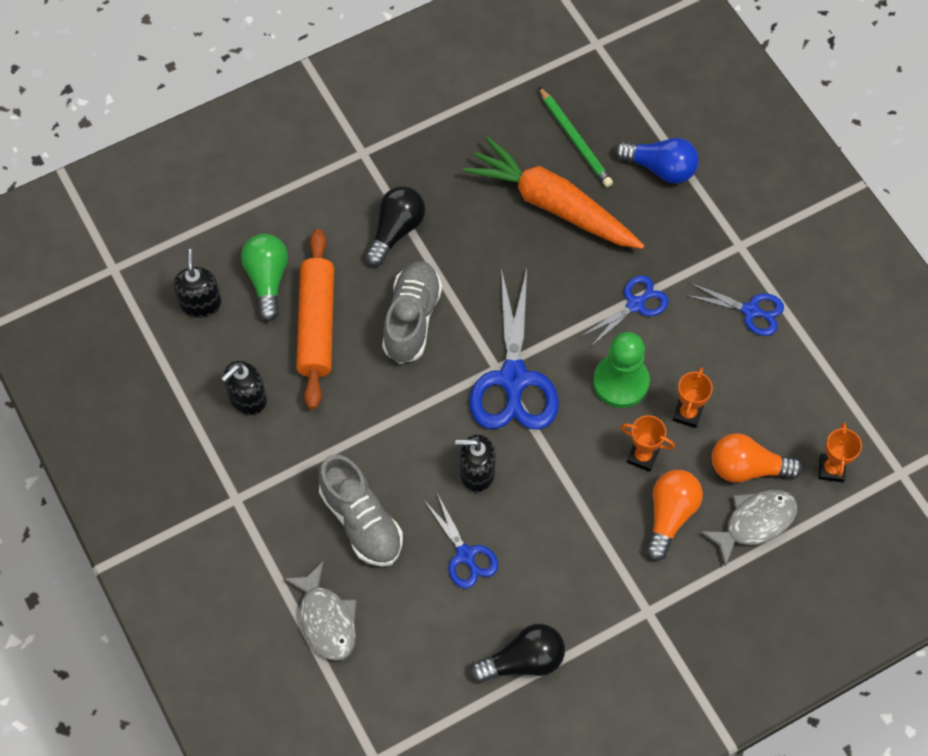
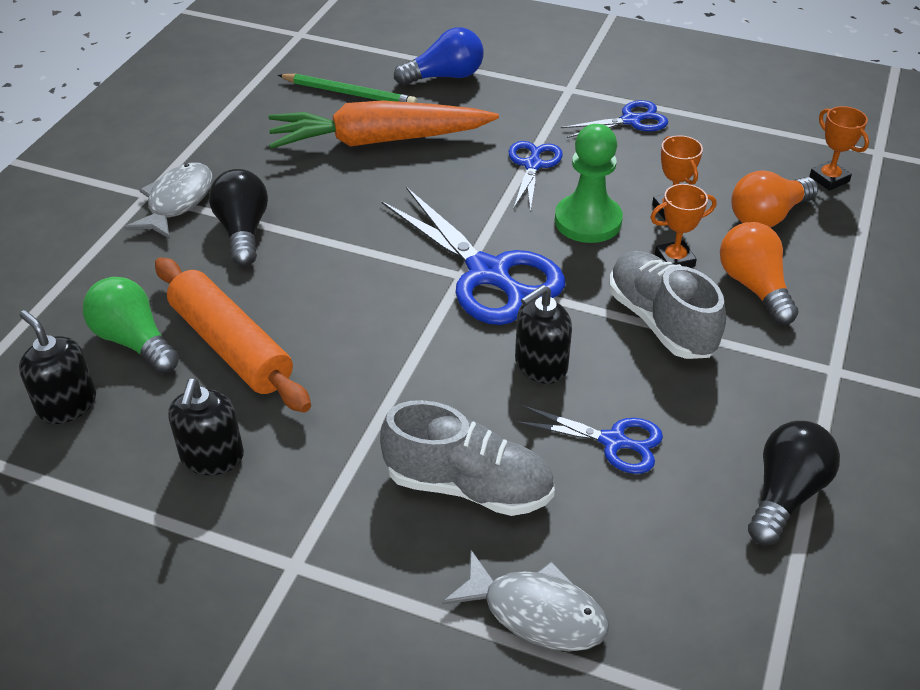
camera: 40 degrees left, 20 degrees down
grey shoe [382,261,442,364] -> grey shoe moved to [609,251,726,359]
grey fish [700,490,797,567] -> grey fish moved to [124,162,213,239]

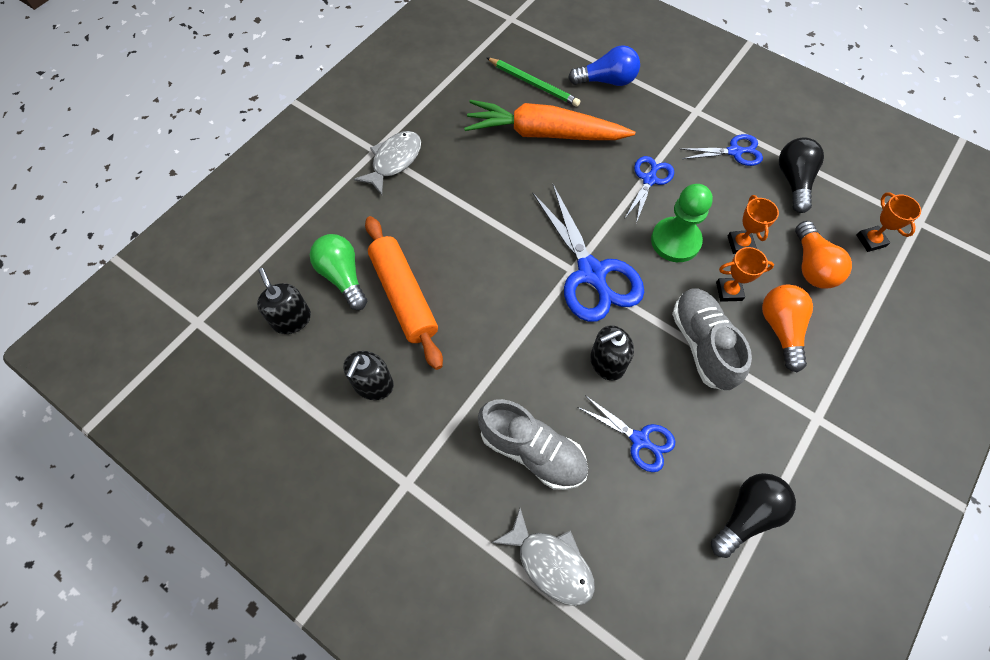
camera: 15 degrees right, 20 degrees up
black light bulb [209,169,268,266] -> black light bulb moved to [779,138,824,213]
orange light bulb [731,170,818,227] -> orange light bulb turned 75 degrees counterclockwise [795,221,852,289]

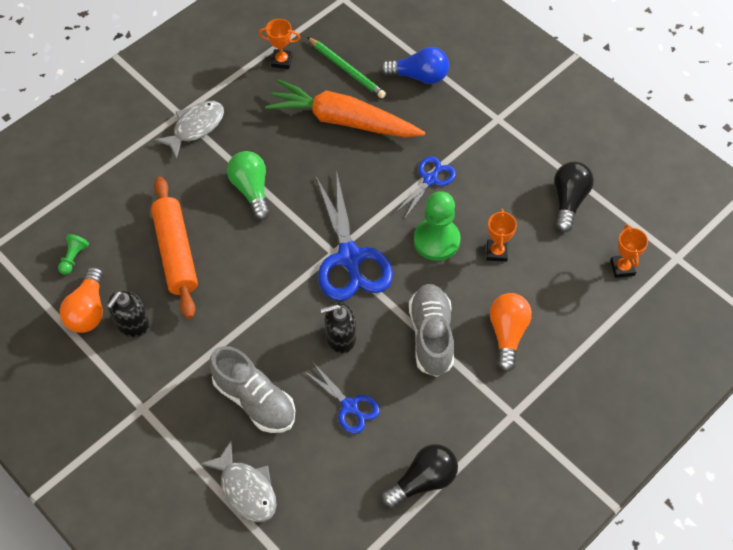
camera: 10 degrees right, 5 degrees down
black soap dispenser [257,268,311,334] -> green pawn [58,234,89,275]
green light bulb [310,234,367,310] -> green light bulb moved to [227,151,270,220]
blue scissors [681,134,763,166] -> none
orange trophy [716,247,774,302] -> orange trophy moved to [258,19,300,69]
orange light bulb [795,221,852,289] -> orange light bulb moved to [60,267,103,333]

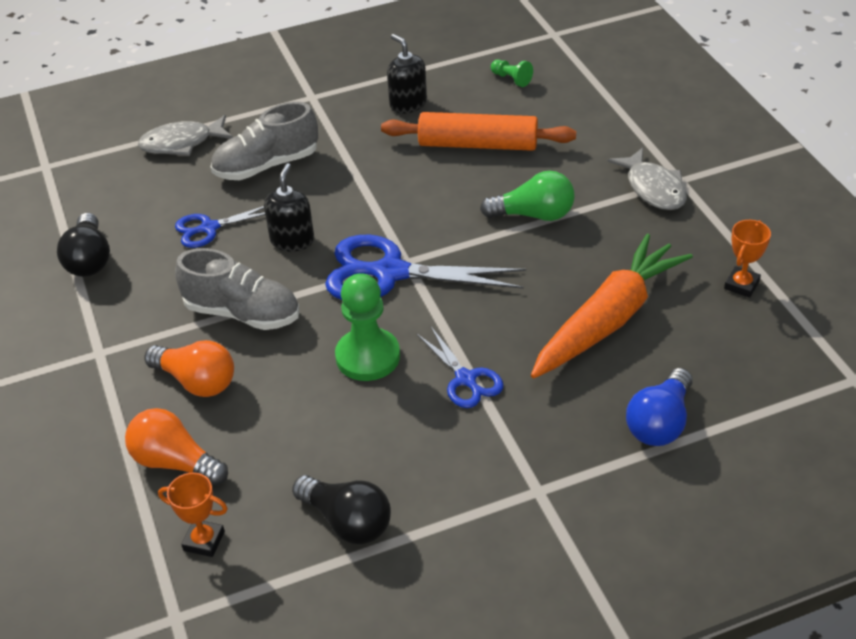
camera: 115 degrees right, 15 degrees down
orange light bulb [60,267,103,333] -> orange light bulb moved to [125,408,228,486]
green pencil [307,37,386,98] -> none
orange trophy [486,209,517,262] -> none

